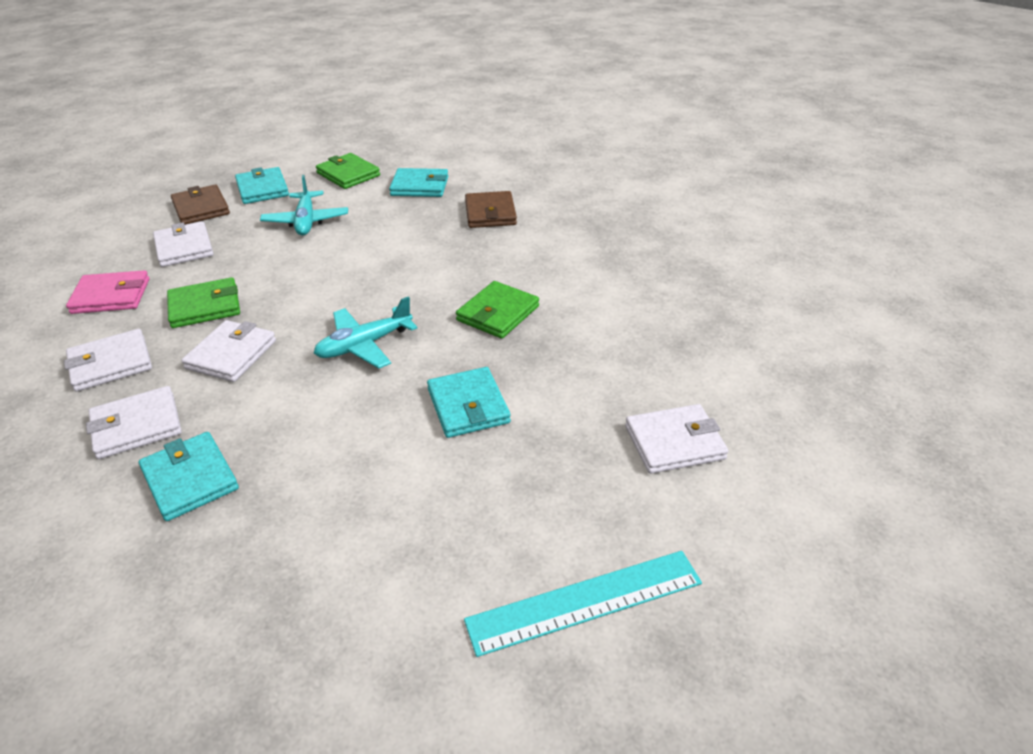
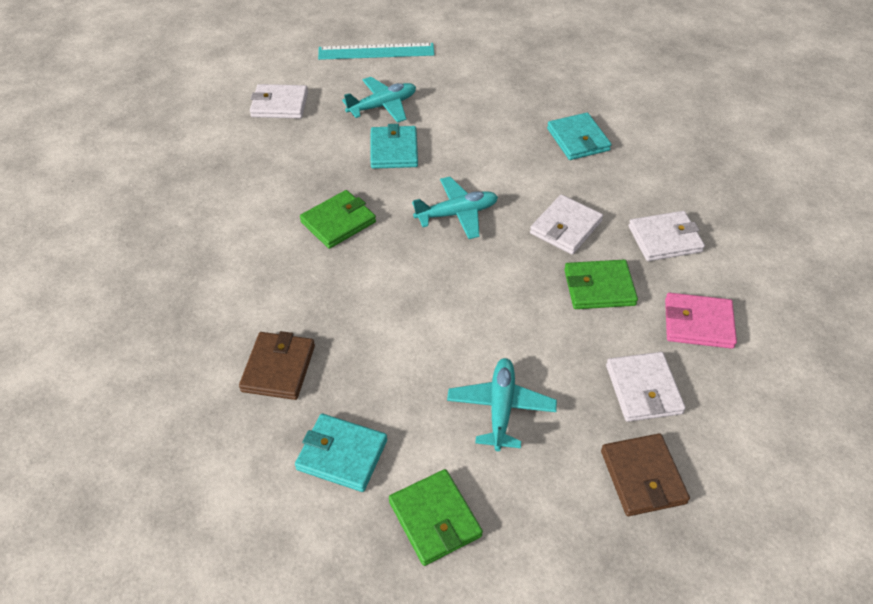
camera: 165 degrees left, 10 degrees up
white wallet [86,386,182,459] -> none
turquoise wallet [235,167,289,204] -> none
none -> turquoise plane [342,77,416,123]

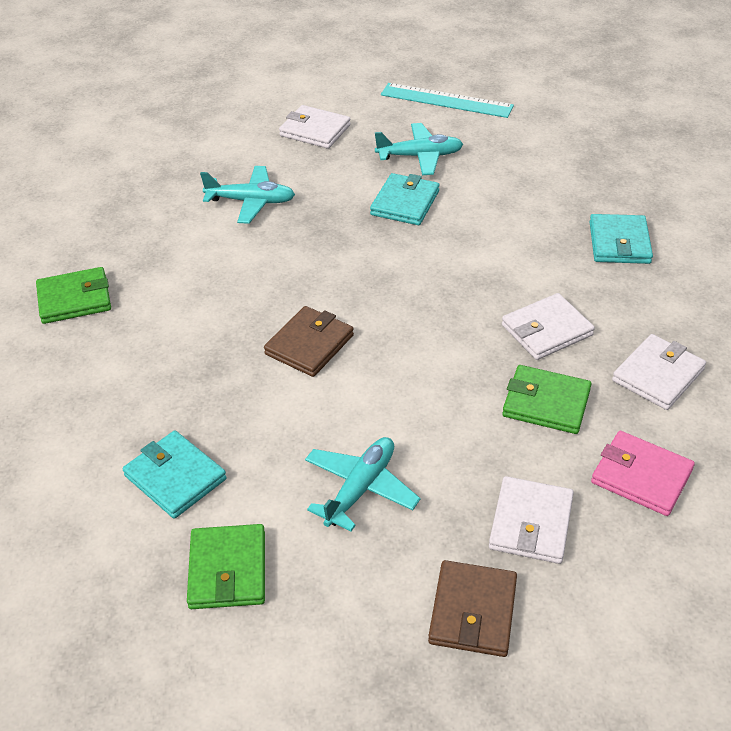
camera: 25 degrees right, 5 degrees down
brown wallet [239,331,315,400] -> brown wallet moved to [264,306,354,377]
green wallet [300,190,376,249] -> green wallet moved to [36,267,111,324]
turquoise plane [412,177,498,239] -> turquoise plane moved to [200,166,295,224]
white wallet [629,211,705,261] -> white wallet turned 60 degrees counterclockwise [612,334,706,410]

